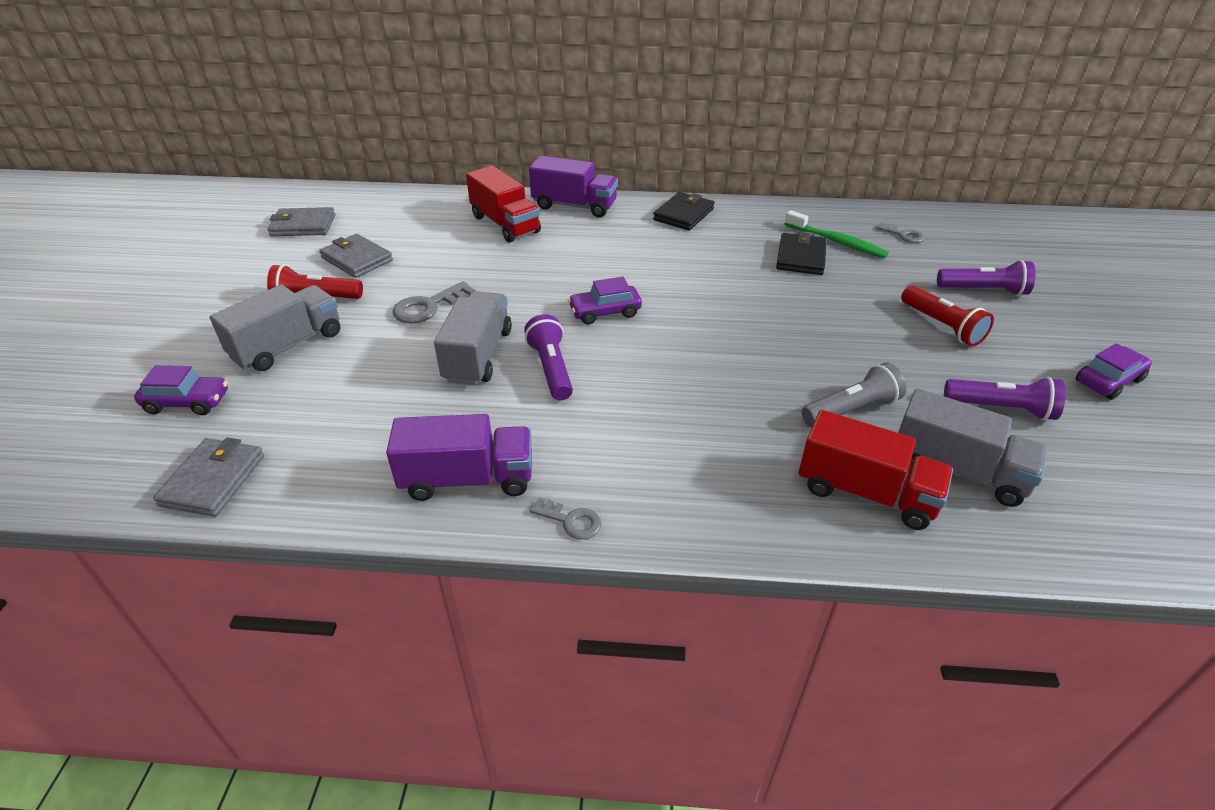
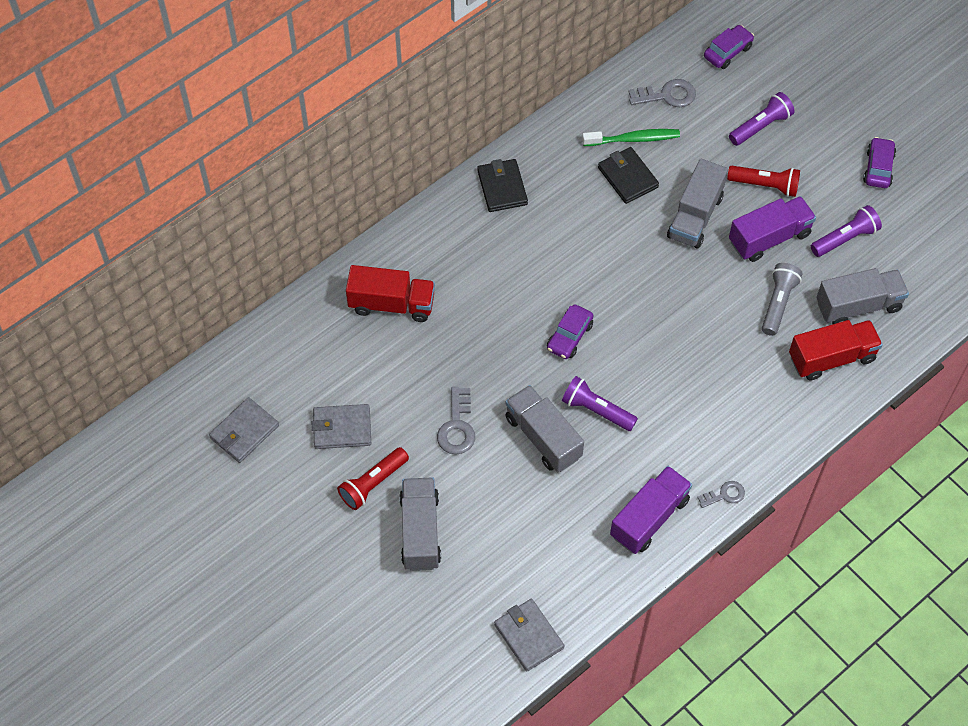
camera: 45 degrees left, 20 degrees up
purple car [134,365,228,415] -> purple car moved to [704,25,754,69]
purple truck [529,156,618,218] -> purple truck moved to [729,196,816,262]
grey key [876,222,925,243] -> grey key [628,79,696,107], size x1.58
none -> grey truck [667,159,728,248]

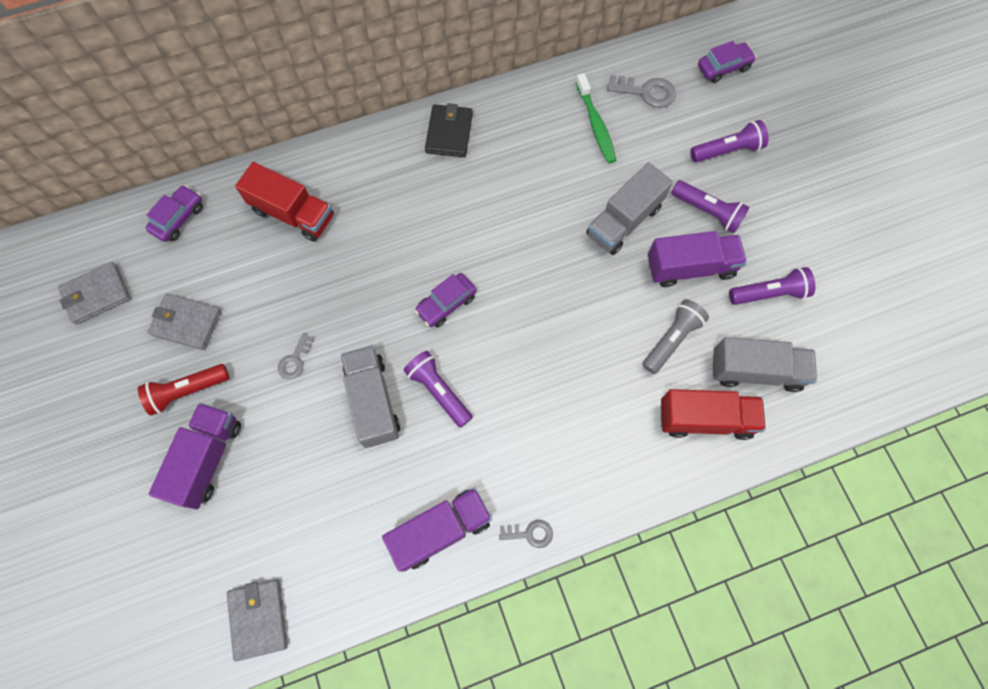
camera: 20 degrees right, 10 degrees up
grey truck [399,477,441,571] -> purple truck [149,403,241,510]
grey key [437,387,475,454] -> grey key [278,333,314,379], size x0.63
green toothbrush [582,129,680,146] -> green toothbrush turned 60 degrees clockwise [576,73,617,163]
black wallet [598,147,659,204] -> none
red flashlight [727,166,800,197] -> purple flashlight [671,180,749,233]
purple car [863,137,896,188] -> purple car moved to [146,185,203,242]

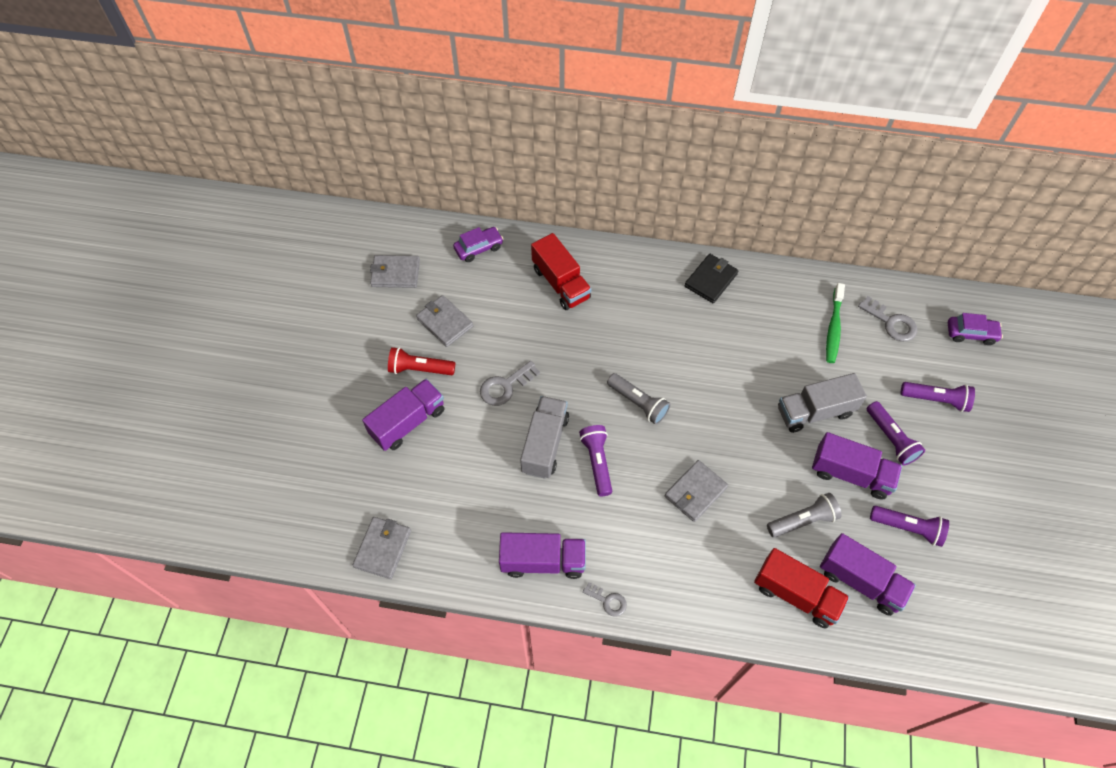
camera: 30 degrees right, 10 degrees down
grey key [278,333,314,379] -> grey key [480,361,540,406], size x1.58
purple car [415,273,476,327] -> grey flashlight [607,373,670,425]
grey truck [713,337,817,392] -> purple truck [820,533,916,616]
none -> grey wallet [665,460,728,522]

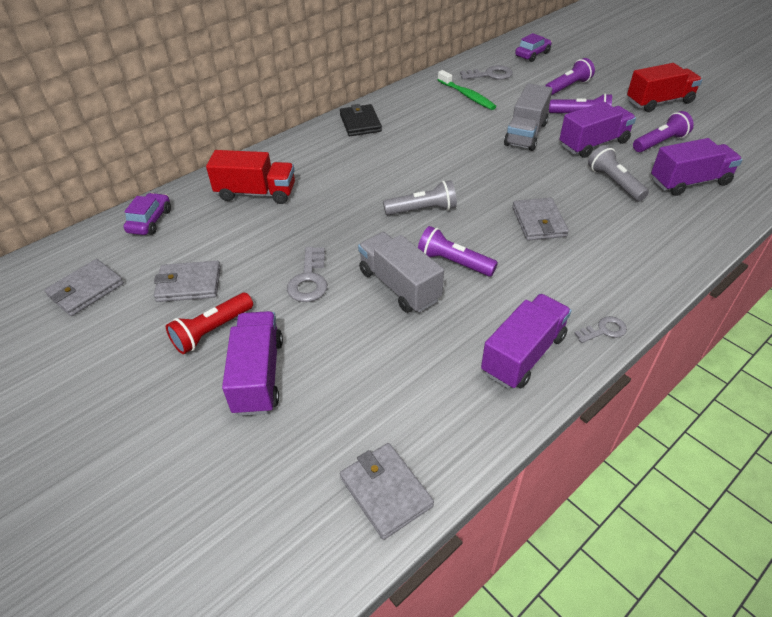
camera: 50 degrees left, 15 degrees down
red truck [754,548,850,629] -> red truck moved to [627,63,702,112]
grey flashlight [767,493,842,538] -> grey flashlight turned 45 degrees counterclockwise [588,145,649,201]

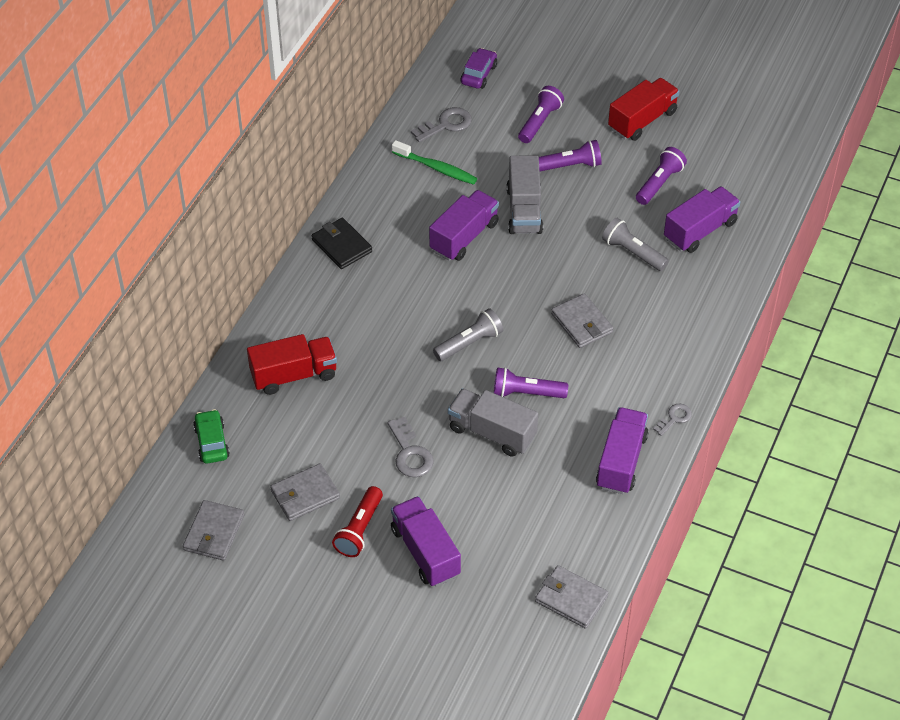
camera: 25 degrees left, 5 degrees up
purple car [124,193,171,235] -> green car [193,409,230,464]
purple truck [559,102,636,158] -> purple truck moved to [429,190,499,261]

